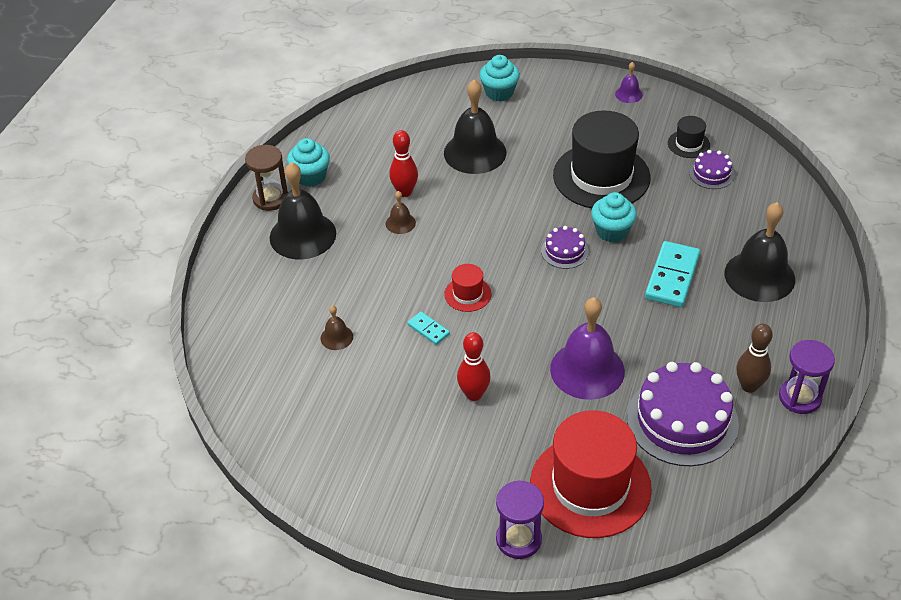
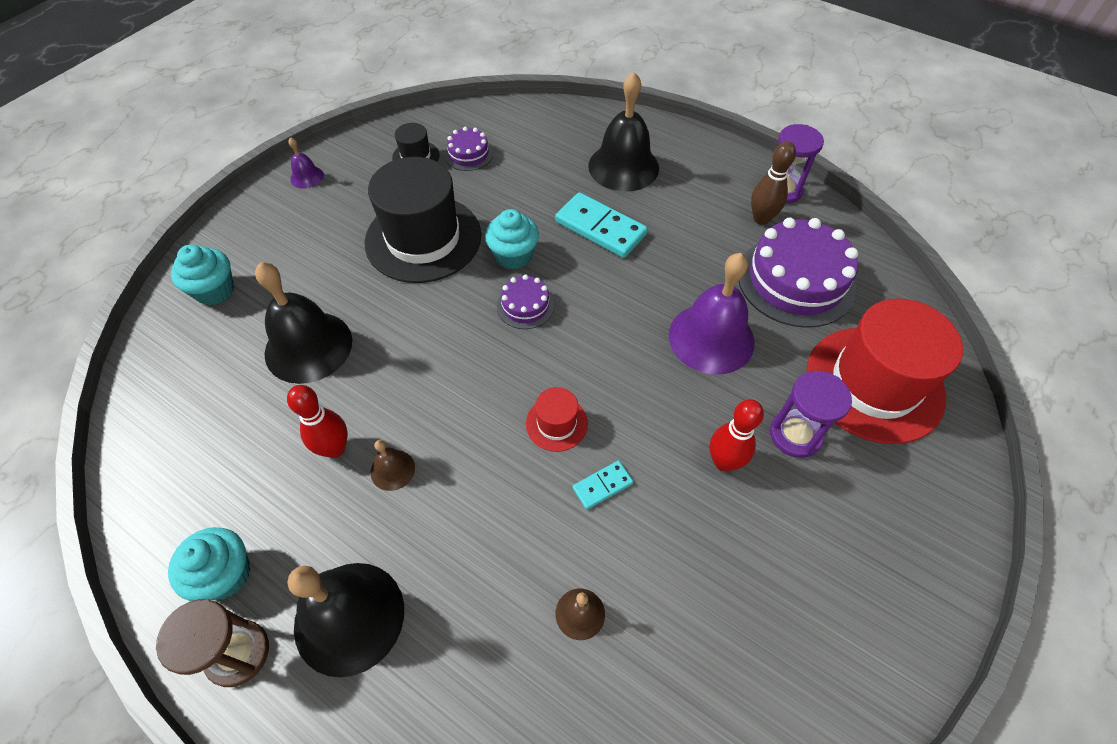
camera: 75 degrees left, 10 degrees up
purple hourglass [496,480,544,559] -> purple hourglass moved to [770,371,852,458]

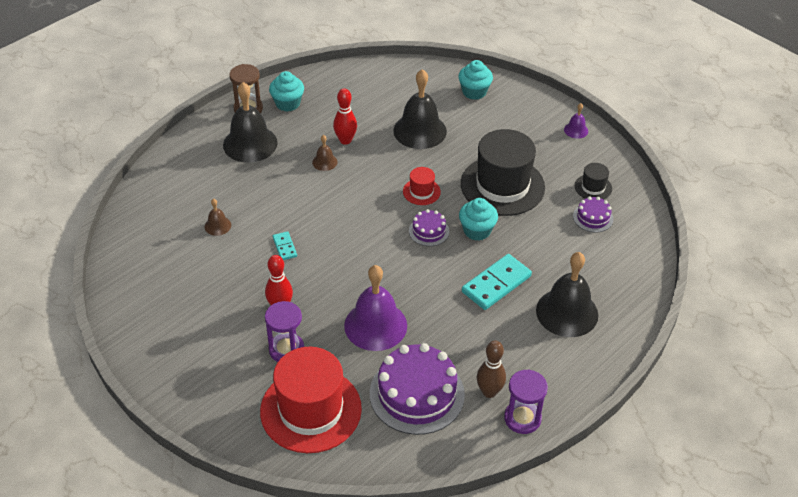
camera: 100 degrees right, 10 degrees down
red hat [526,387,588,452] -> red hat moved to [403,167,441,205]

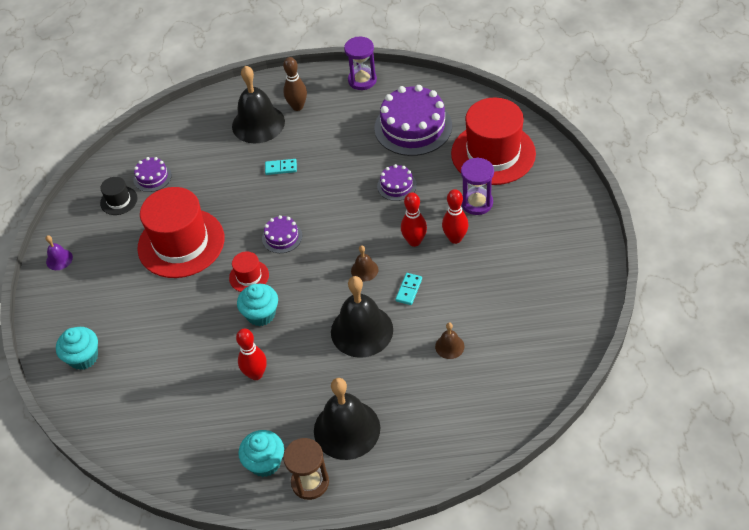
camera: 135 degrees left, 5 degrees up
brown bell [312,135,338,171] -> brown bell moved to [351,245,378,281]
purple bell [344,265,407,351] -> purple cake [377,164,417,201]
black bell [393,69,447,149] -> black bell moved to [331,276,393,358]
turquoise cupcake [459,198,498,241] -> turquoise cupcake moved to [237,284,278,326]
black hat [461,129,545,216] -> red hat [137,187,225,278]
turquoise domino [462,254,532,310] -> turquoise domino [265,159,297,175], size x0.51
brown bowling pin [477,340,506,398] -> brown bowling pin moved to [283,57,307,111]
none -> red bowling pin [401,192,427,247]

